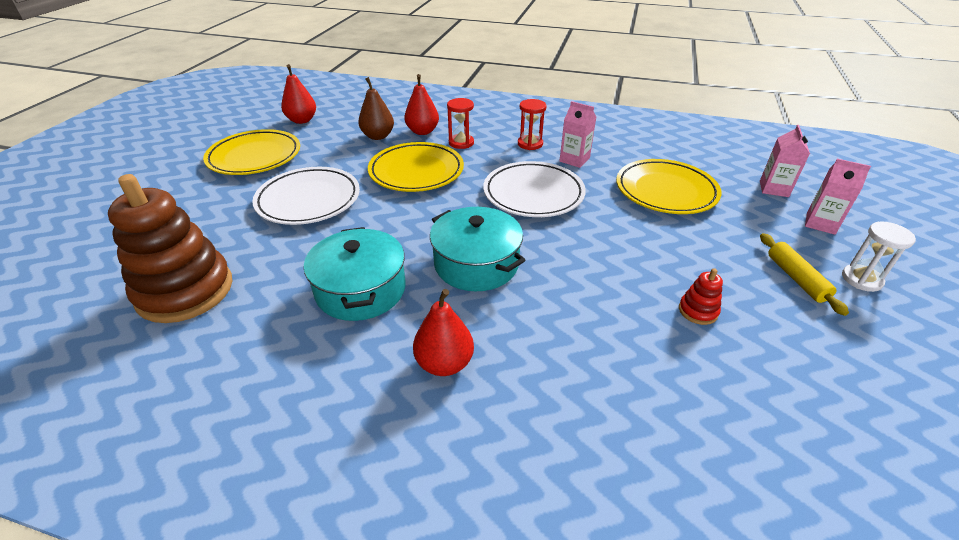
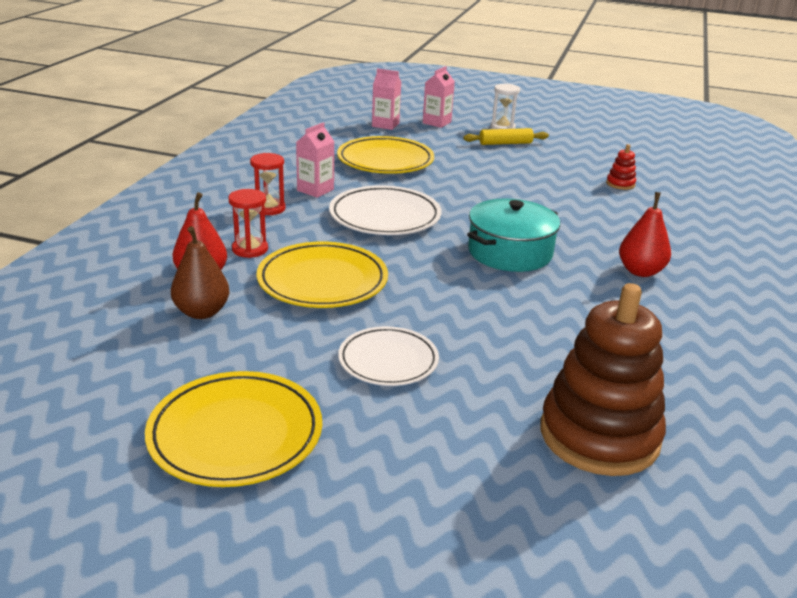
camera: 90 degrees left, 10 degrees down
white plate [252,167,360,225] -> white plate [338,326,439,386], size x0.67
red pear [281,64,316,124] -> none
turquoise pot [304,227,406,321] -> none
red stacking toy [679,268,723,325] -> red stacking toy moved to [606,144,636,190]

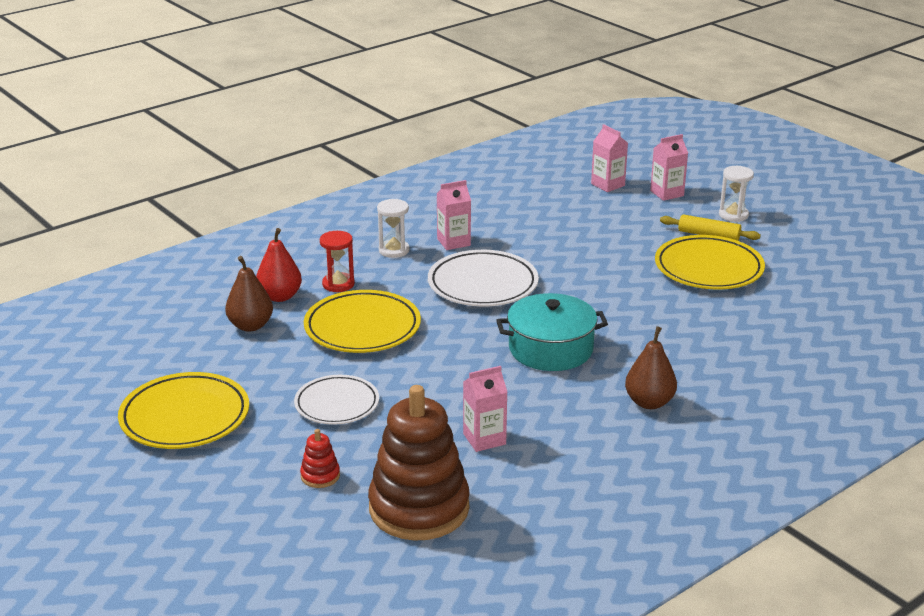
camera: 35 degrees right, 0 degrees up
red hourglass [250,153,286,215] -> white hourglass [377,199,410,258]
yellow plate [337,136,434,174] -> yellow plate moved to [655,235,765,289]
red stacking toy [606,144,636,190] -> red stacking toy moved to [300,429,340,488]
red pear [619,192,671,277] -> brown pear [625,326,677,409]
none -> pink carton [463,366,507,452]

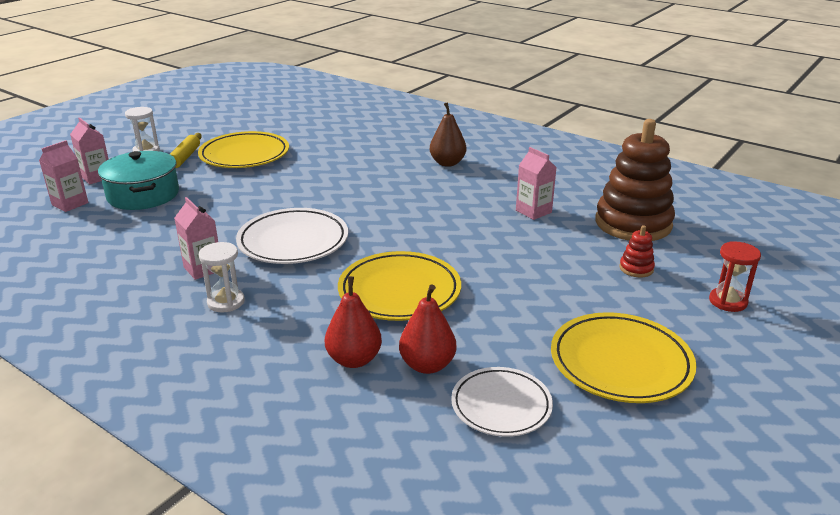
camera: 105 degrees left, 0 degrees up
brown pear [225,256,273,332] -> red pear [399,284,456,374]
white plate [294,375,379,425] -> white plate moved to [451,367,553,437]
red hourglass [320,231,355,292] -> red hourglass moved to [709,241,761,312]
turquoise pot [496,293,608,371] -> turquoise pot moved to [98,151,179,210]

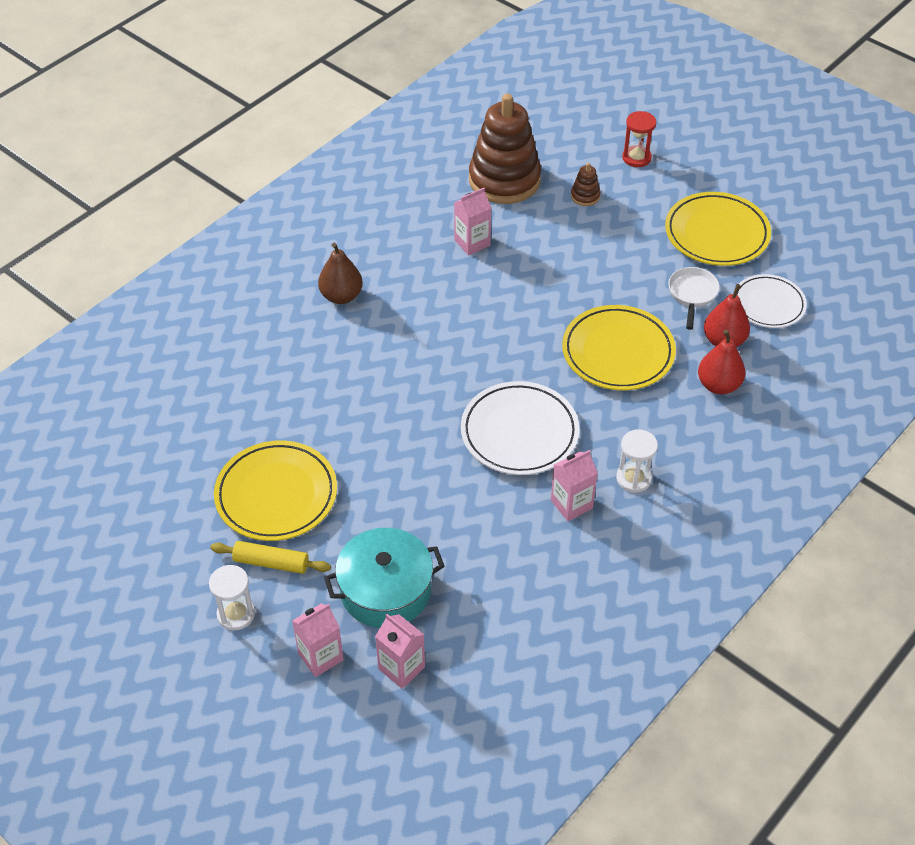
camera: 85 degrees left, 20 degrees up
red stacking toy [619,225,655,278] -> brown stacking toy [571,163,600,206]
none -> white pan [668,267,720,330]

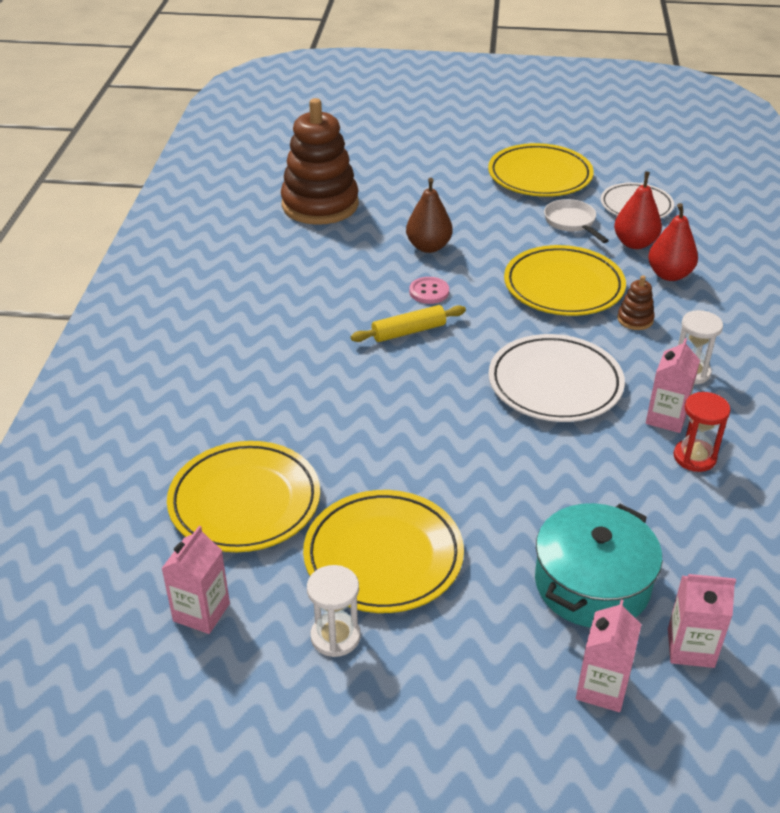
camera: 35 degrees left, 10 degrees down
white hourglass [209,565,255,630] -> white hourglass moved to [307,565,361,657]
yellow rolling pin [210,541,331,574] -> yellow rolling pin moved to [351,305,466,342]
brown pear [318,243,363,304] -> brown pear moved to [406,178,453,253]
pink carton [454,188,491,255] -> pink carton moved to [161,526,230,634]
brown stacking toy [571,163,600,206] -> brown stacking toy moved to [617,275,655,330]
red hourglass [622,111,656,167] -> red hourglass moved to [674,392,730,472]
none -> yellow plate [167,441,320,552]
none -> pink button [409,277,449,304]

